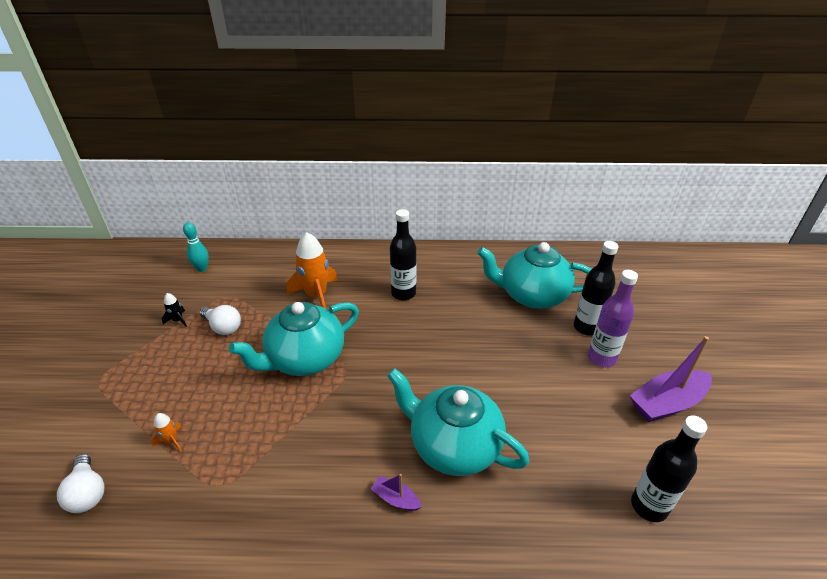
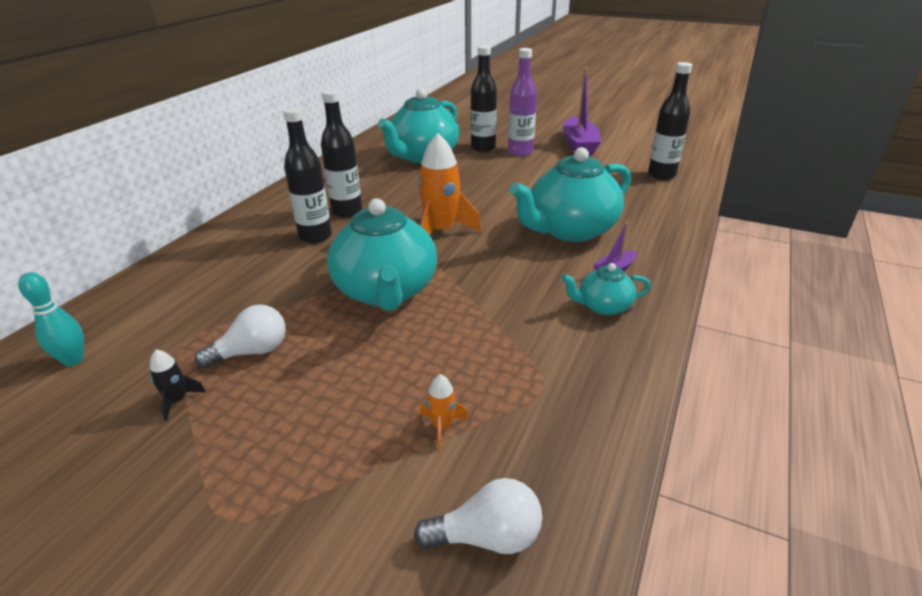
camera: 65 degrees left, 5 degrees down
orange rocket [286,232,338,309] -> orange rocket moved to [418,133,481,235]
none -> black bottle [283,107,332,243]
none -> turquoise teapot [561,263,651,316]

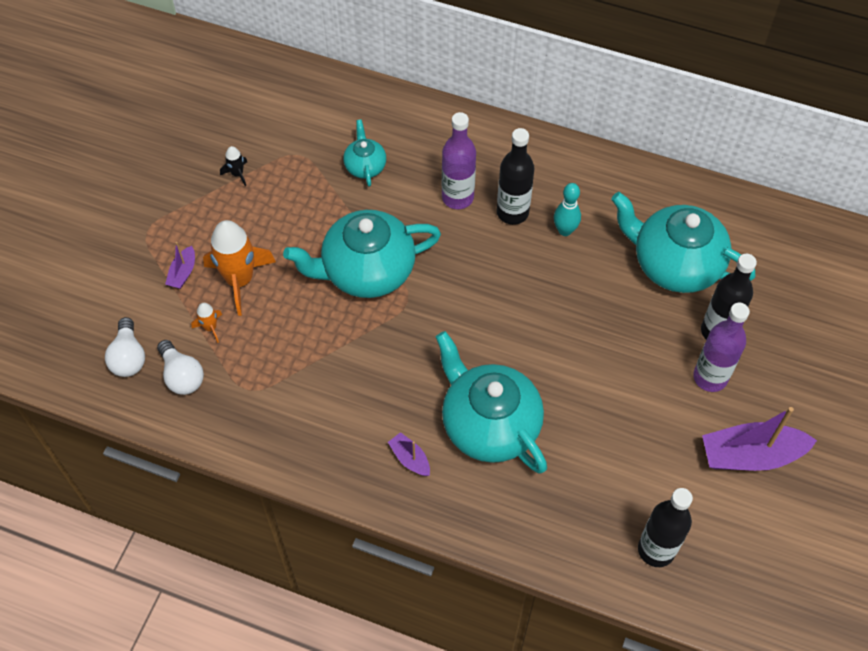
camera: 85 degrees right, 25 degrees up
turquoise bowling pin [18,272,84,366] -> turquoise bowling pin moved to [554,183,581,236]
white light bulb [195,305,286,369] -> white light bulb moved to [157,340,204,395]
black bottle [283,107,332,243] -> purple bottle [442,112,476,209]
orange rocket [418,133,481,235] -> orange rocket moved to [203,220,276,316]
turquoise teapot [561,263,651,316] -> turquoise teapot moved to [343,119,386,187]
none -> purple boat [165,242,195,289]

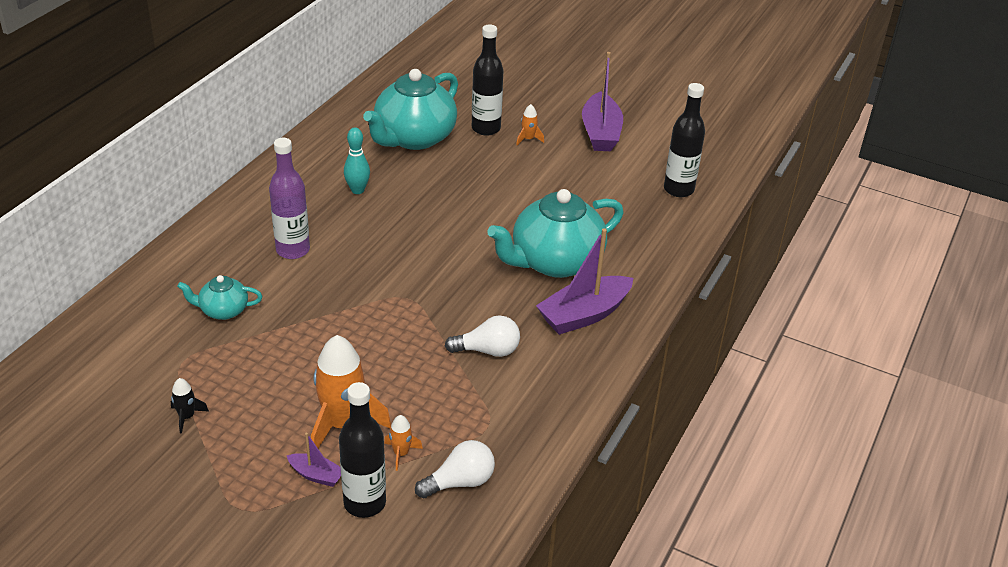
camera: 85 degrees left, 20 degrees down
white light bulb [105,317,145,377] -> white light bulb moved to [445,315,520,357]
turquoise teapot [283,210,441,298] -> none
purple boat [388,432,430,476] -> purple boat [536,228,633,335], size x2.05
black bottle [497,128,534,225] -> black bottle moved to [339,382,386,518]
purple bottle [693,303,750,392] -> orange rocket [516,104,544,145]

